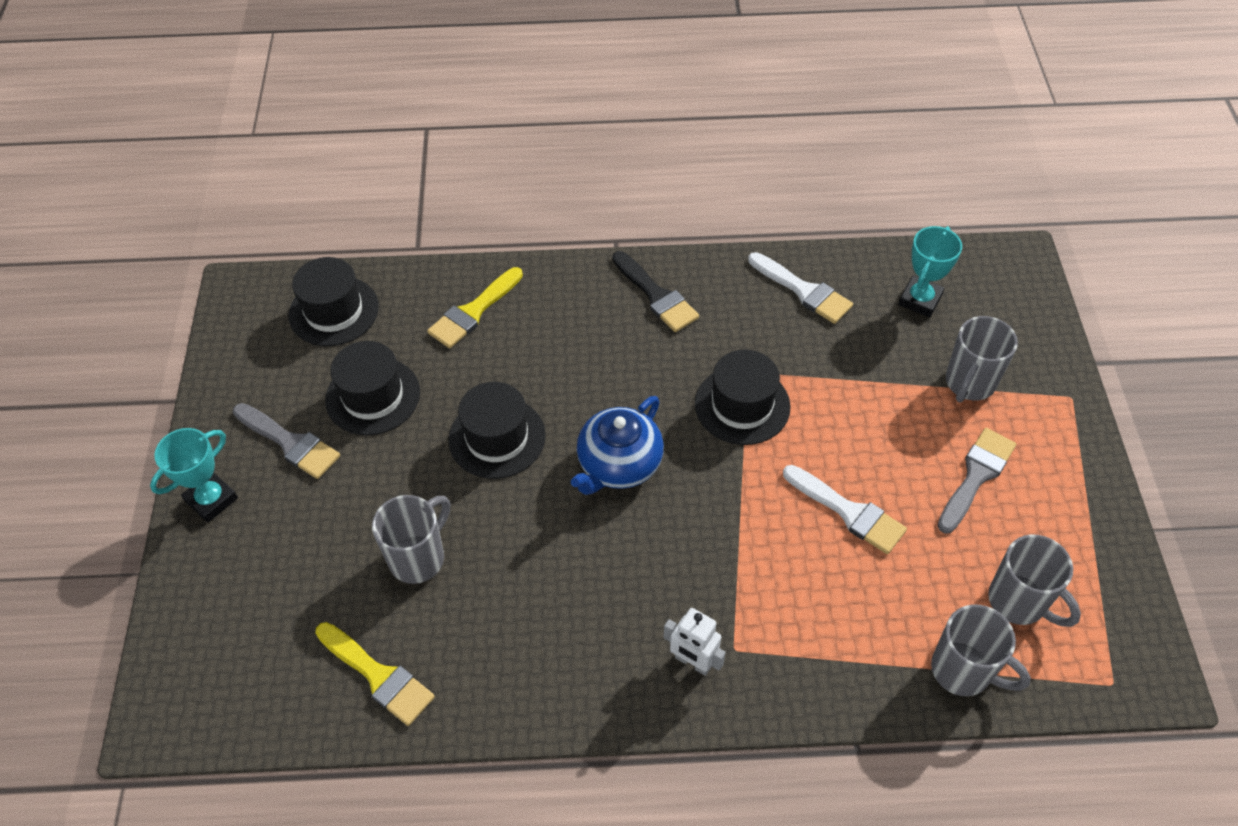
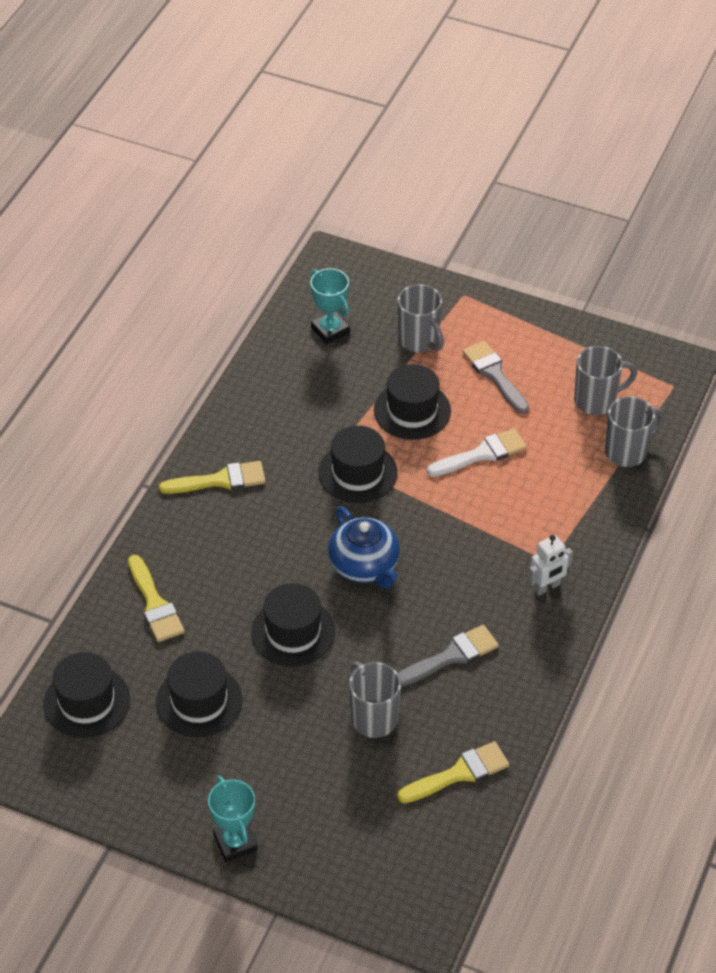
camera: 65 degrees left, 5 degrees down
grey brush [233,403,340,479] -> grey brush moved to [398,625,499,687]
black brush [612,251,699,332] -> yellow brush [159,461,266,494]
white brush [748,252,853,324] -> none
none -> black hat [374,364,451,440]

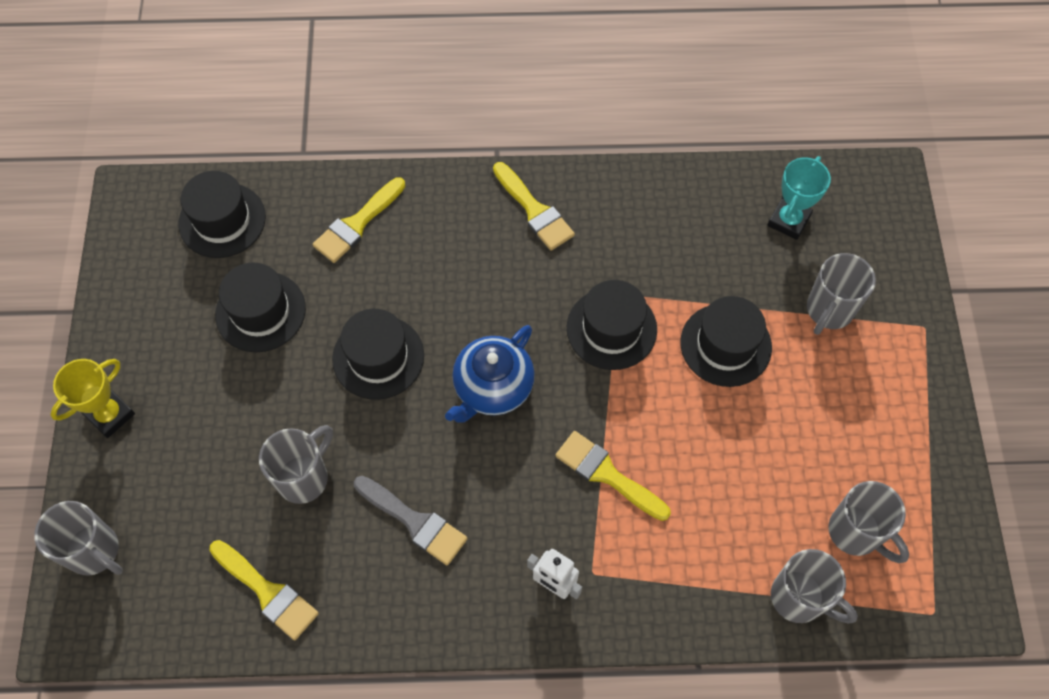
camera: 65 degrees right, 15 degrees up
turquoise trophy [208,776,257,862] -> yellow trophy [51,359,135,438]
white brush [427,428,527,477] -> none
grey brush [462,341,529,414] -> none
none -> grey mug [34,501,123,575]
none -> yellow brush [555,431,671,521]

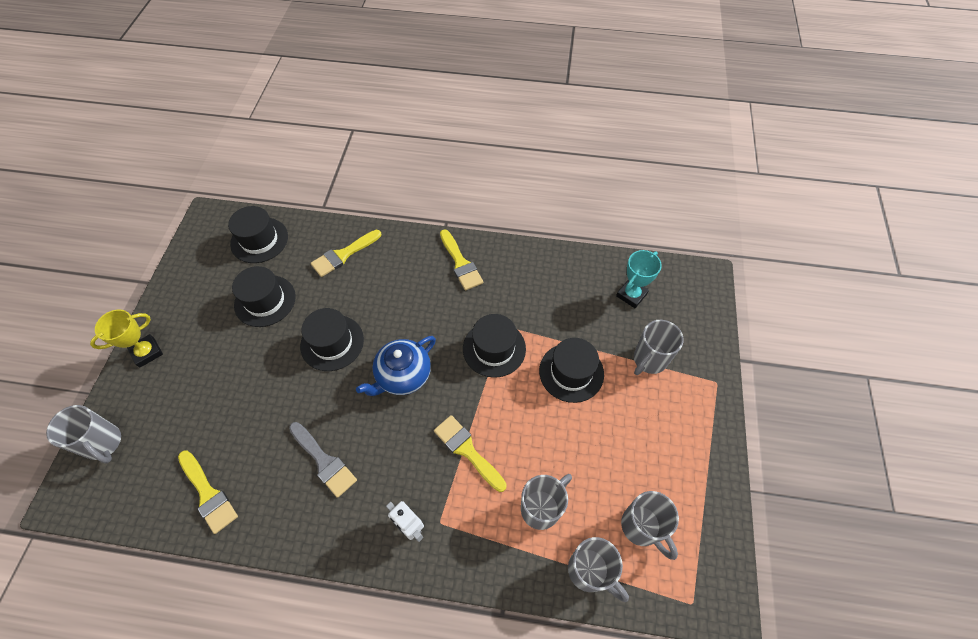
camera: 10 degrees right, 5 degrees down
grey mug [259,425,333,504] -> grey mug moved to [521,474,572,530]

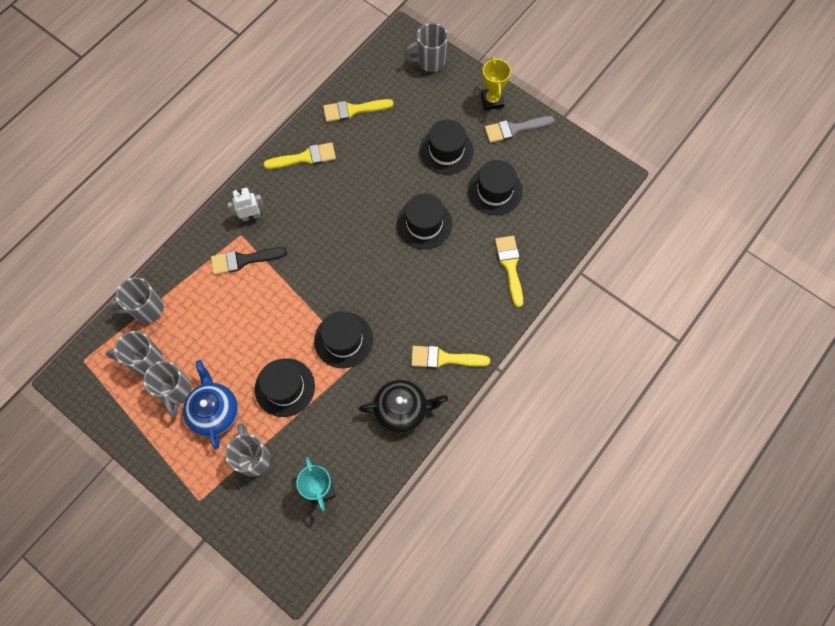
camera: 120 degrees right, 10 degrees up
black hat [228,206,288,263] -> black hat moved to [420,119,474,174]
grey brush [289,422,357,498] -> grey brush moved to [485,116,555,143]
blue teapot [356,336,436,396] -> blue teapot moved to [183,360,238,449]
yellow brush [434,415,507,492] -> yellow brush moved to [263,142,336,169]
grey mug [521,474,572,530] -> grey mug moved to [143,361,192,417]
none -> black brush [211,247,287,275]
none -> black teapot [359,380,448,433]

